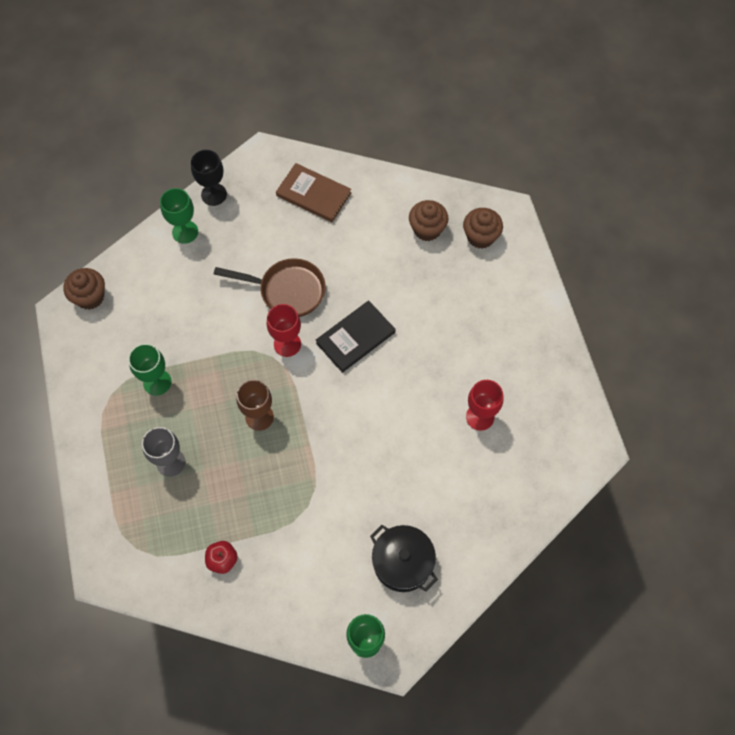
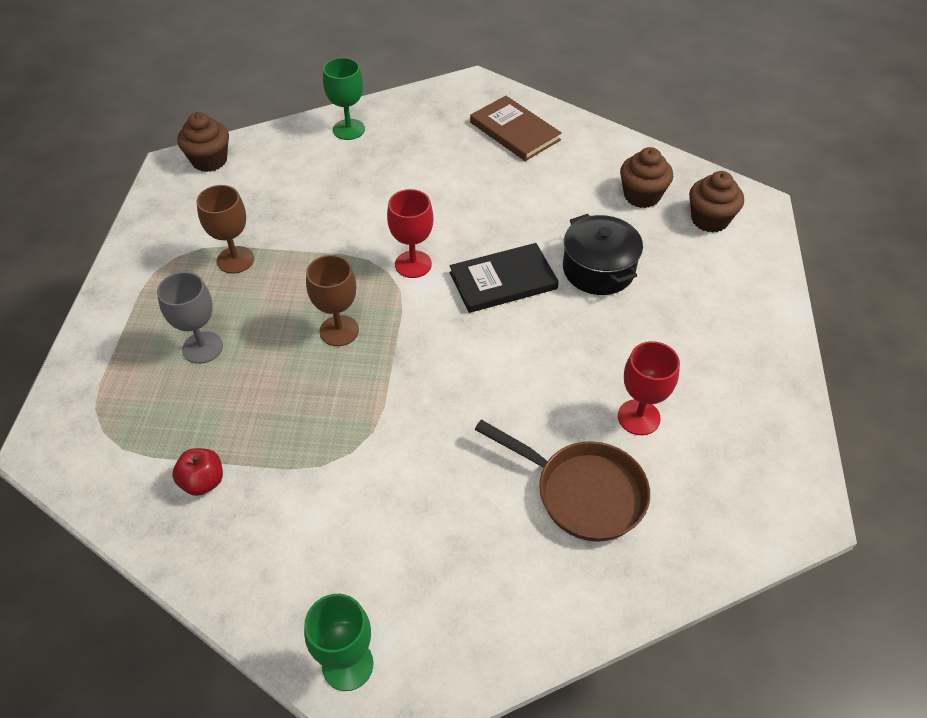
camera: 20 degrees right, 15 degrees down
green goblet [128,344,171,396] -> brown goblet [197,185,254,274]
black goblet [191,150,227,206] -> none
brown pan [214,258,326,317] -> brown pan moved to [475,420,650,542]
black pot [370,525,438,592] -> black pot moved to [563,214,643,295]

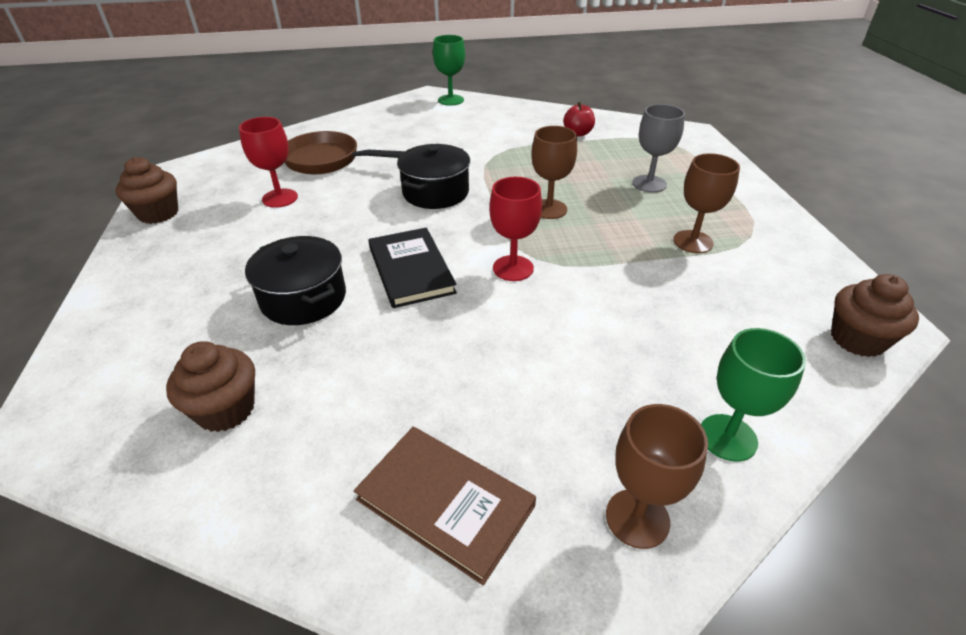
camera: 165 degrees right, 10 degrees down
black book [449,243,559,313] -> black book turned 75 degrees counterclockwise [368,227,457,308]
brown cupcake [689,171,744,233] -> brown cupcake moved to [115,157,178,224]
none -> black pot [397,144,470,209]
none -> brown goblet [606,404,708,549]

